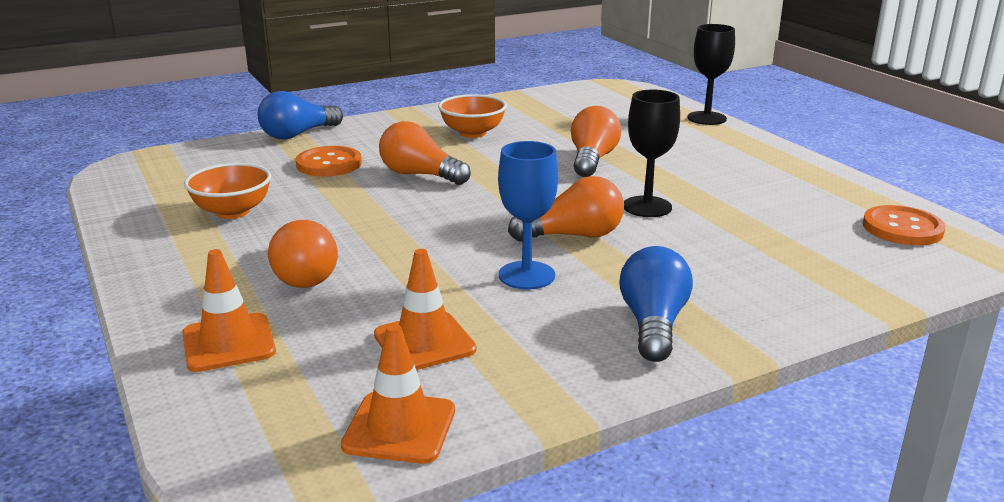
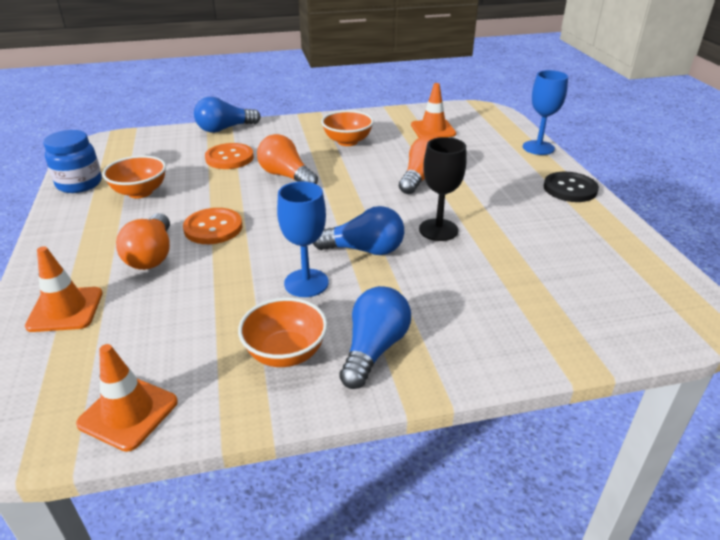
camera: 15 degrees right, 10 degrees up
orange traffic cone [374,249,477,370] -> orange traffic cone moved to [411,83,456,138]
orange light bulb [508,176,624,242] -> blue light bulb [313,206,404,255]
black goblet [687,24,735,125] -> blue goblet [523,70,568,155]
orange button [863,205,946,245] -> orange button moved to [183,208,242,244]
none -> blue jar [43,130,102,193]
none -> orange bowl [238,297,328,367]
none -> black button [544,172,599,202]

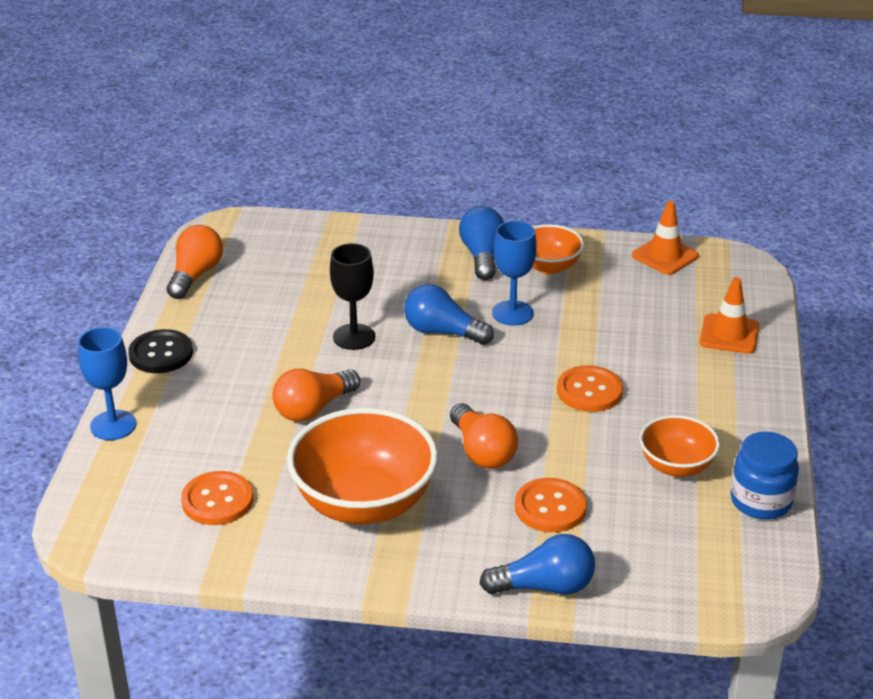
camera: 160 degrees left, 0 degrees up
orange light bulb [116,213,170,270] -> orange light bulb moved to [167,225,223,299]
orange bowl [321,110,374,146] -> orange bowl [287,408,438,525], size x1.81
blue light bulb [339,286,411,389] -> blue light bulb turned 135 degrees clockwise [459,206,504,280]
orange traffic cone [411,83,456,138] -> orange button [181,471,253,525]

